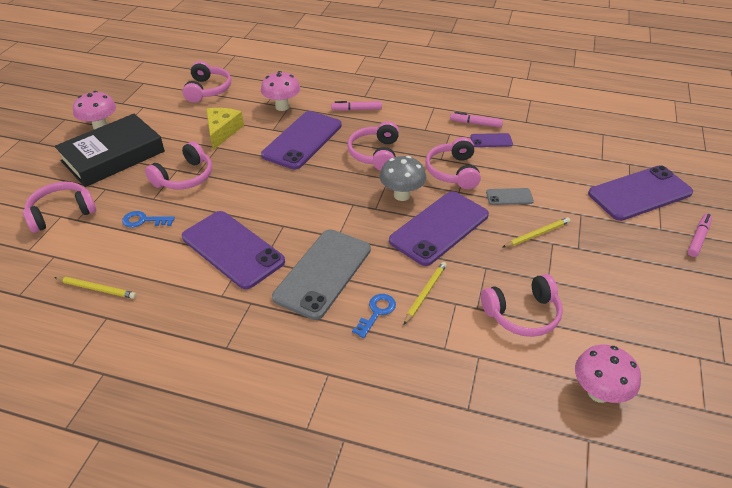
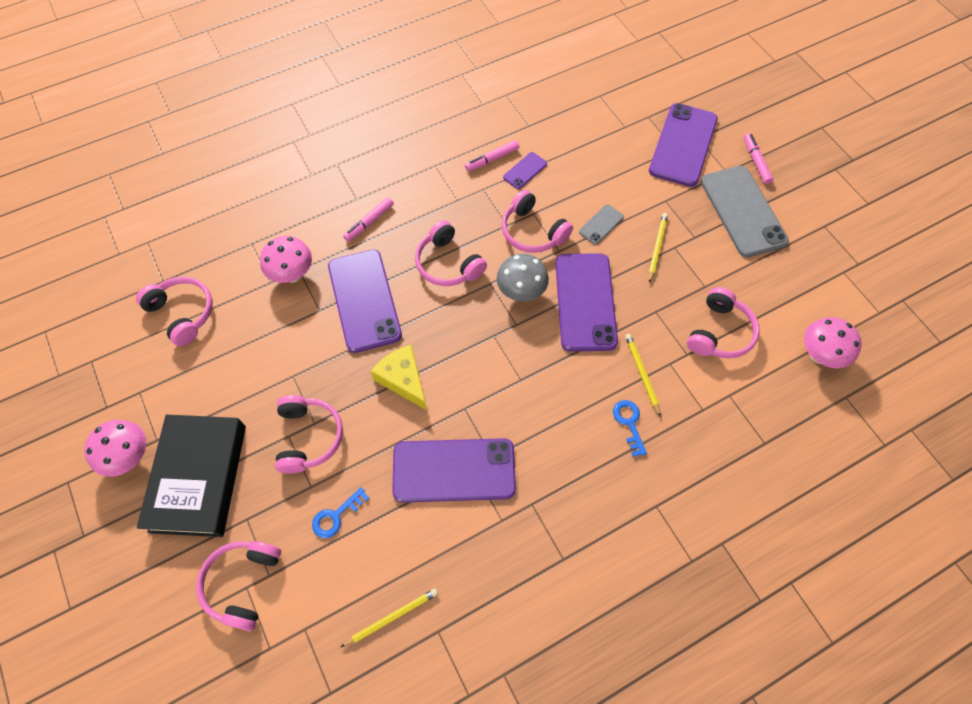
camera: 45 degrees left, 20 degrees up
yellow cheese [206,108,244,150] -> yellow cheese moved to [370,345,427,410]
grey phone [272,229,371,320] -> grey phone moved to [701,166,789,257]

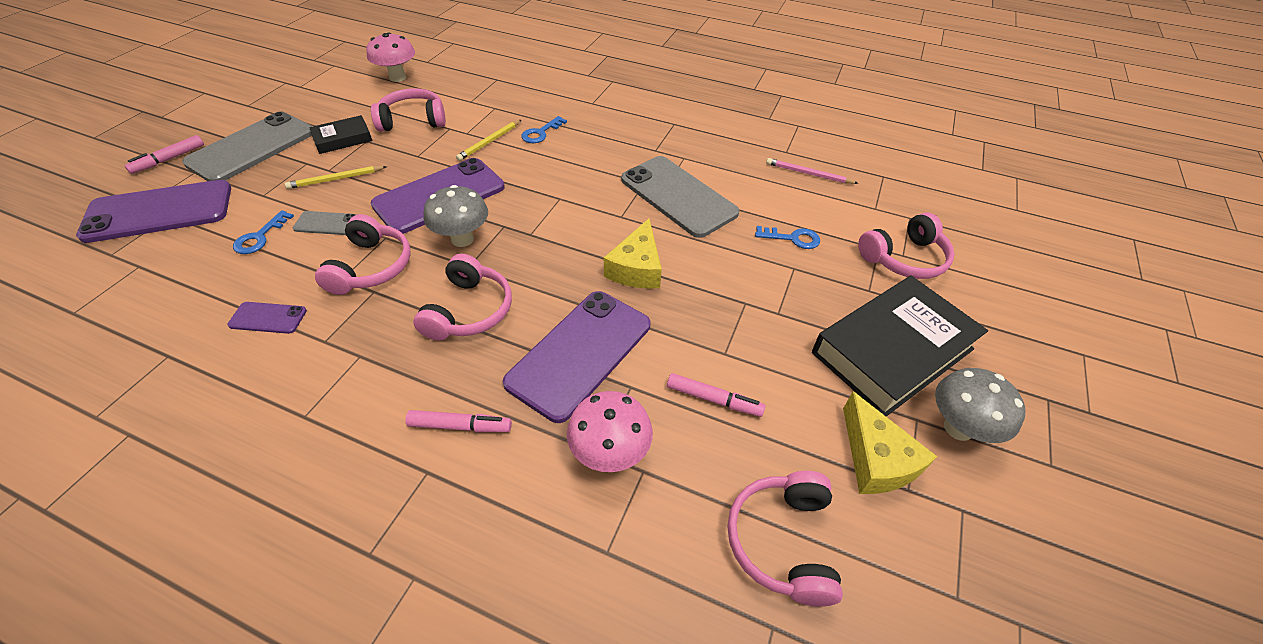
camera: 130 degrees left, 15 degrees down
pink mushroom [84,420,146,477] -> grey mushroom [935,368,1026,443]
pink headphones [275,395,343,474] -> none
yellow pencil [341,588,438,647] -> pink pencil [766,158,858,184]
purple phone [392,438,516,503] -> grey phone [621,156,740,238]
pink marker [465,140,519,172] -> pink marker moved to [667,373,765,417]
none -> blue key [233,210,294,254]
none -> black book [309,115,373,154]
none -> yellow cheese [843,392,937,494]

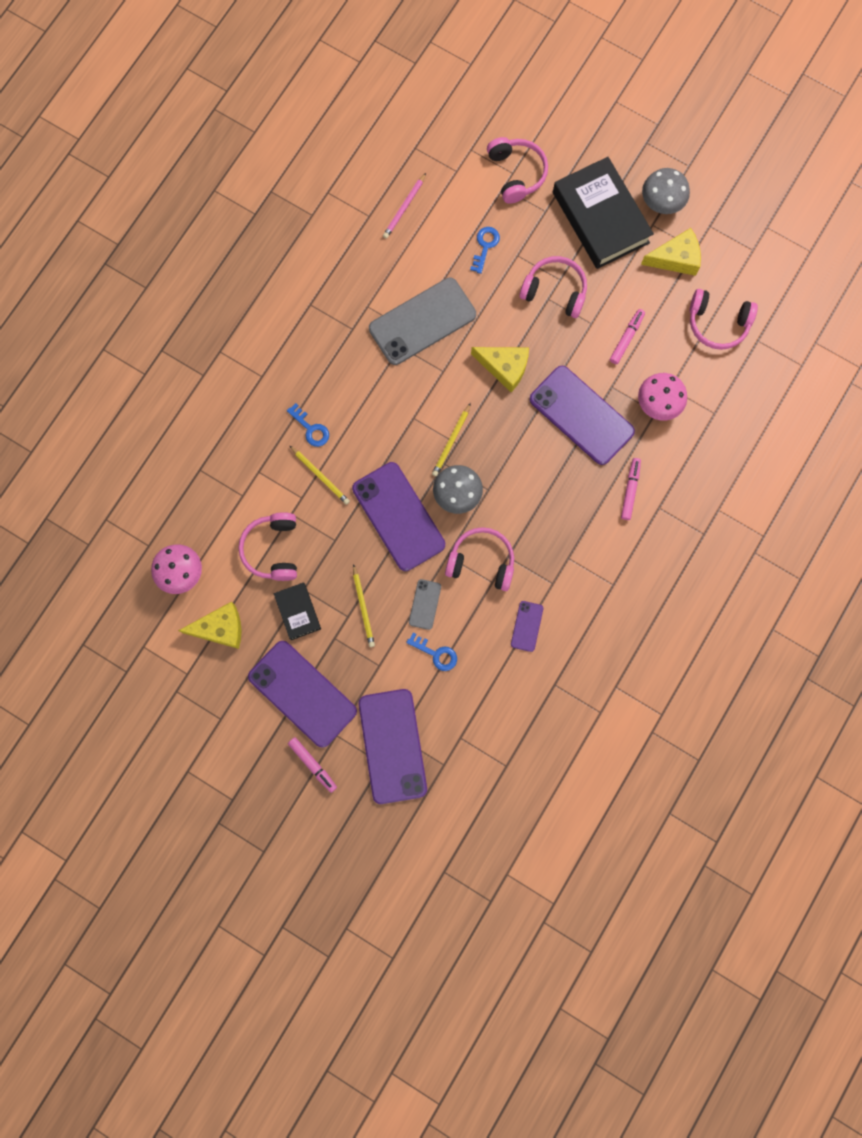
camera: 80 degrees left, 30 degrees up
grey phone [182,111,312,181] -> purple phone [248,641,357,748]
pink headphones [413,254,512,341] -> pink headphones moved to [519,256,587,318]
none -> yellow cheese [178,602,242,649]
none -> yellow pencil [432,403,471,476]

